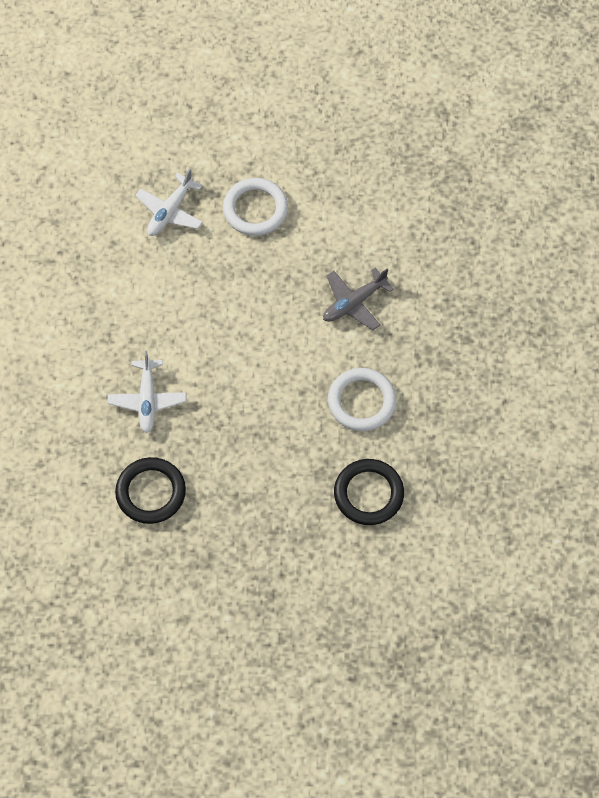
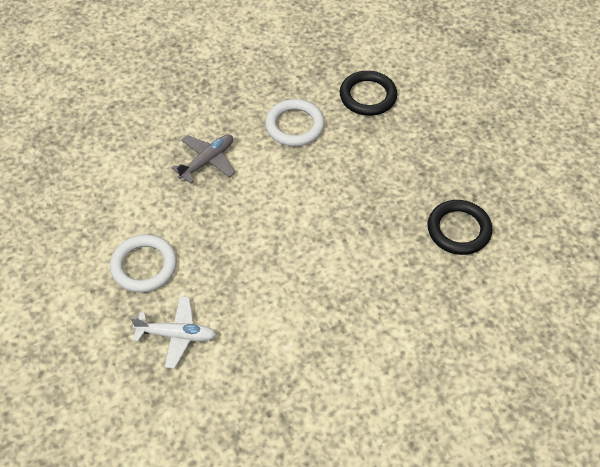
camera: 115 degrees left, 10 degrees down
white plane [108,350,186,433] -> none
grey plane [323,268,394,330] -> grey plane turned 75 degrees counterclockwise [171,135,235,184]

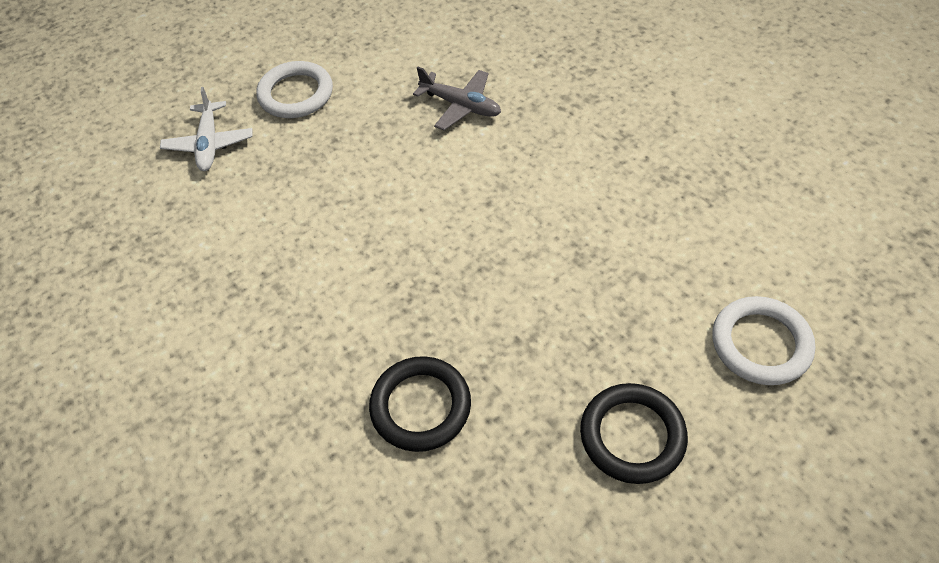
camera: 80 degrees right, 0 degrees up
white ring [265,99,324,146] -> white ring moved to [712,296,815,385]
black ring [340,71,397,116] -> black ring moved to [580,383,688,484]

